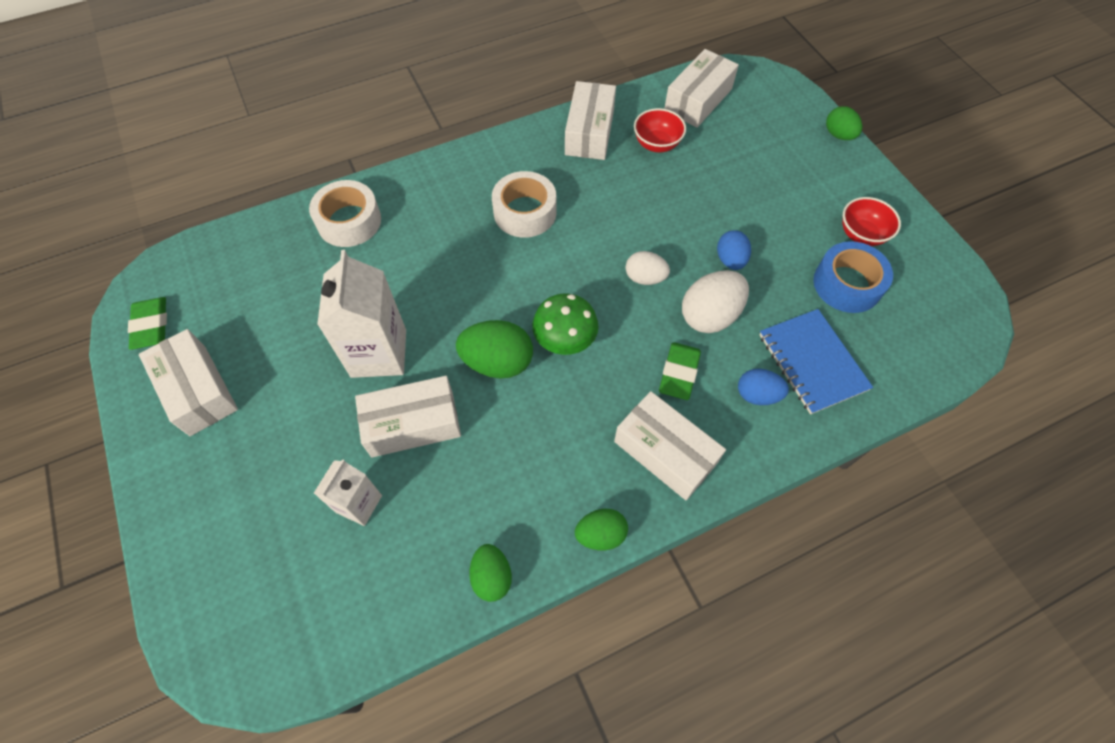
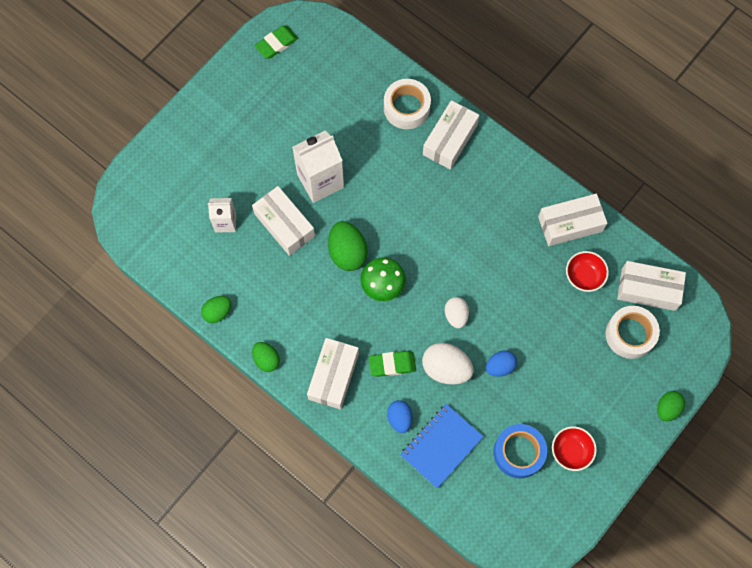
camera: 65 degrees right, 10 degrees up
white box [139,329,238,436] -> white box moved to [423,100,479,170]
white tape [492,171,557,238] -> white tape moved to [606,306,660,359]

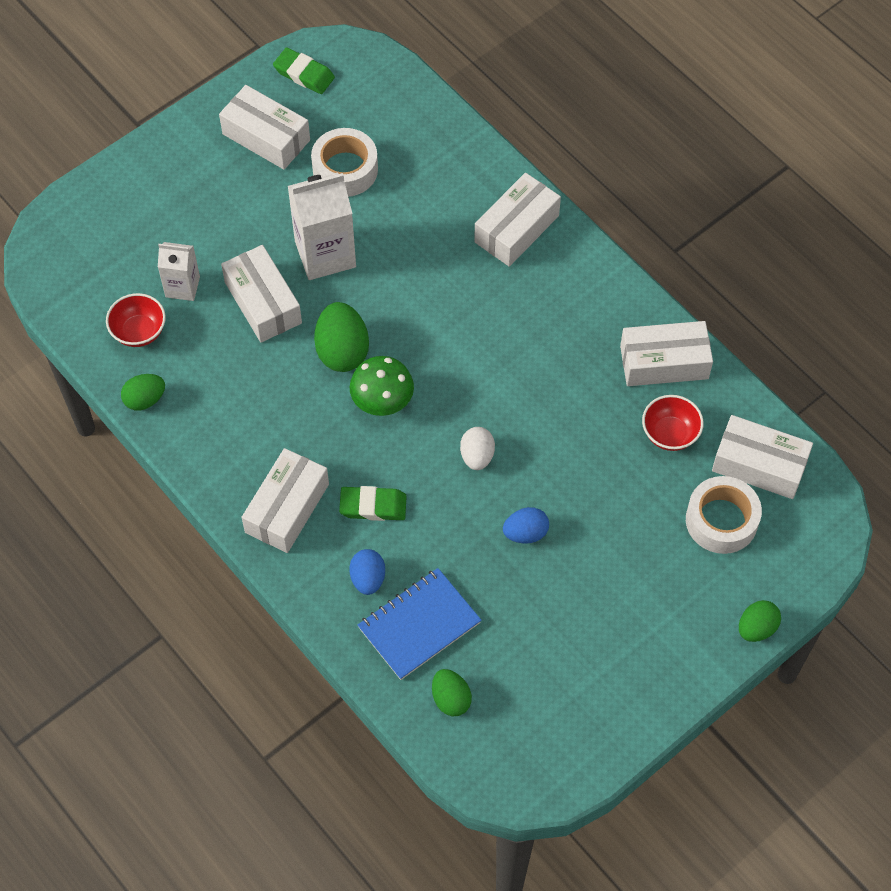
camera: 10 degrees right, 10 degrees down
green egg [252,342,280,372] -> green egg moved to [432,669,472,716]
green eraser [254,25,298,59] -> green eraser turned 60 degrees clockwise [273,47,335,94]
white tape [384,79,431,129] -> white tape moved to [311,128,378,197]
white egg [422,343,474,385] -> none
blue tape [494,424,547,478] -> none
red bowl [552,426,597,471] -> red bowl moved to [106,293,166,347]
none -> white box [219,85,310,170]

